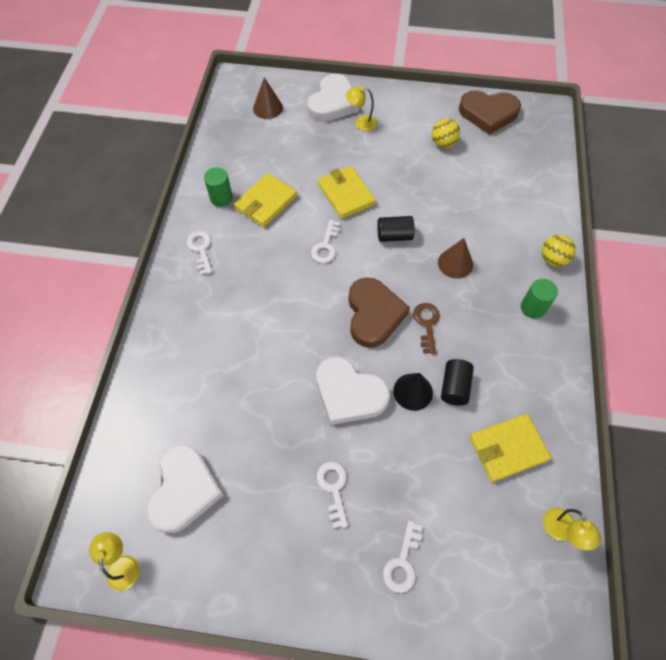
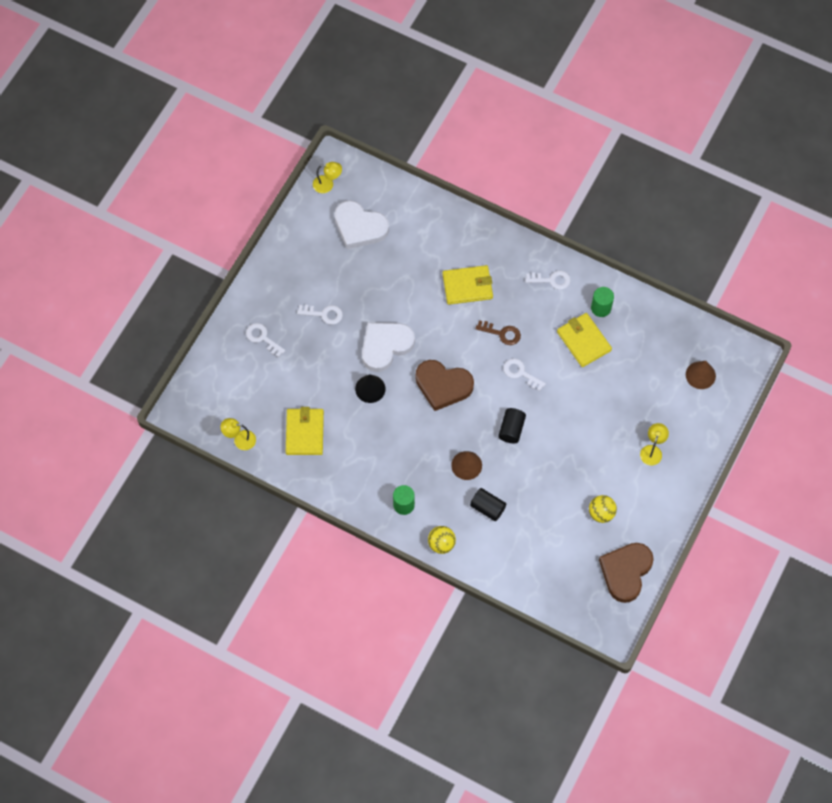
camera: 110 degrees right, 5 degrees up
white heart [307,74,359,122] -> none
yellow wallet [318,166,376,219] -> yellow wallet moved to [443,265,493,305]
brown key [413,303,440,354] -> brown key moved to [476,320,521,345]
black cylinder [441,359,474,405] -> black cylinder moved to [470,488,506,521]

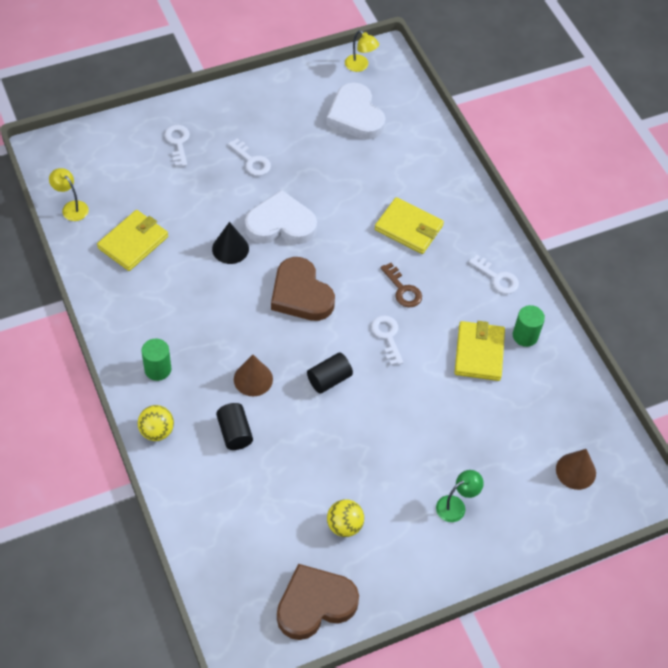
camera: 35 degrees right, 10 degrees down
yellow lamp [640,423,669,465] -> green lamp [436,470,484,522]

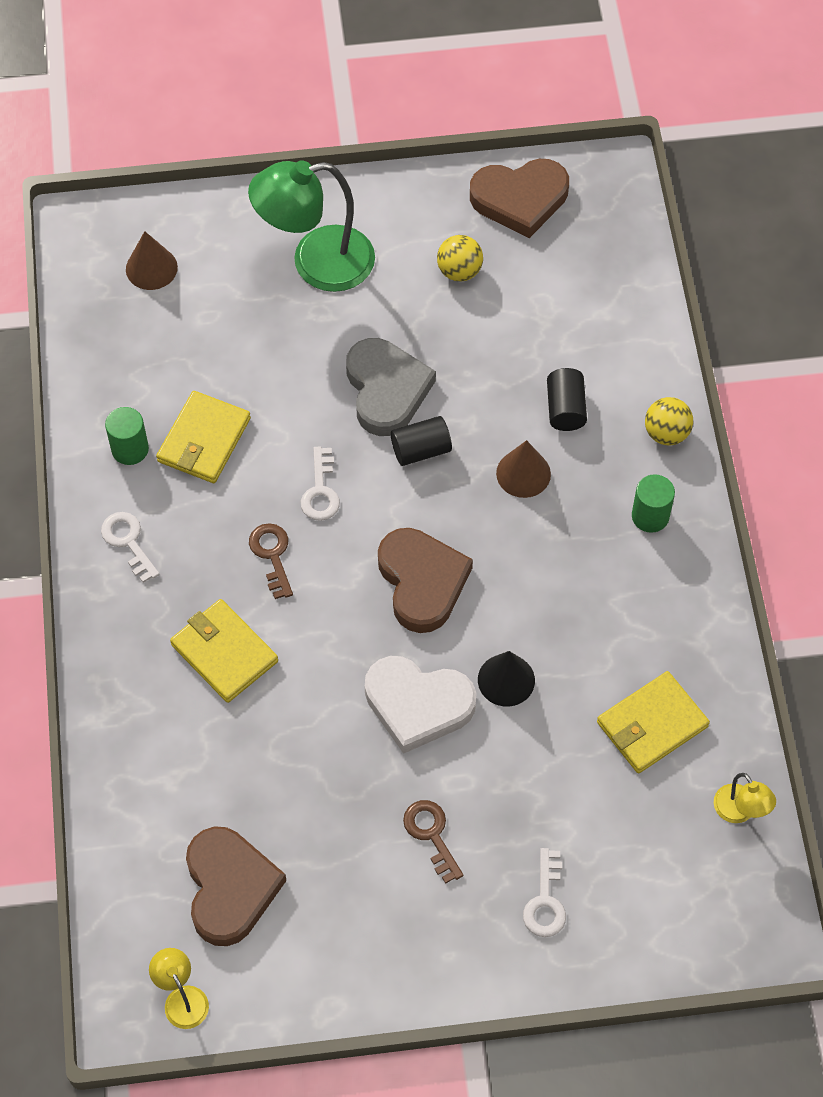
camera: 160 degrees left, 5 degrees up
white key [228,138,271,176] -> brown key [403,800,464,884]
white heart [326,83,386,140] -> brown heart [186,826,286,946]
green lamp [436,470,484,522] -> green lamp [248,160,375,292], size x2.18
none -> grey heart [346,338,436,436]

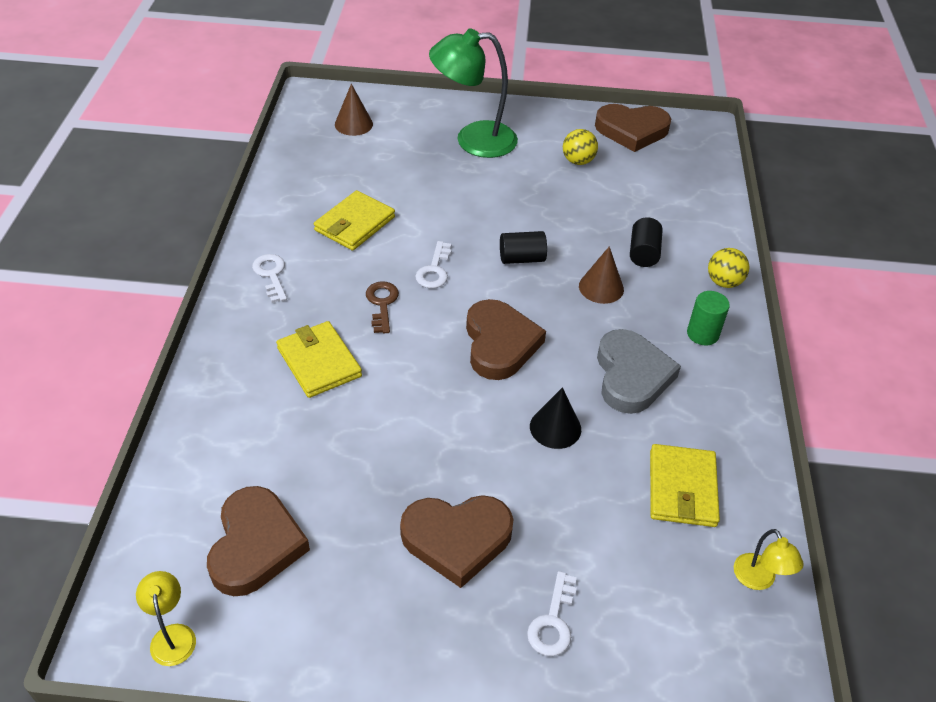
camera: 10 degrees right, 15 degrees down
green cylinder [105,407,149,465] -> none
grey heart [346,338,436,436] -> grey heart moved to [597,329,681,414]
white heart [365,656,477,754] -> none
brown key [403,800,464,884] -> brown heart [400,495,513,588]
yellow wallet [597,671,710,773] -> yellow wallet turned 60 degrees counterclockwise [650,444,720,527]

